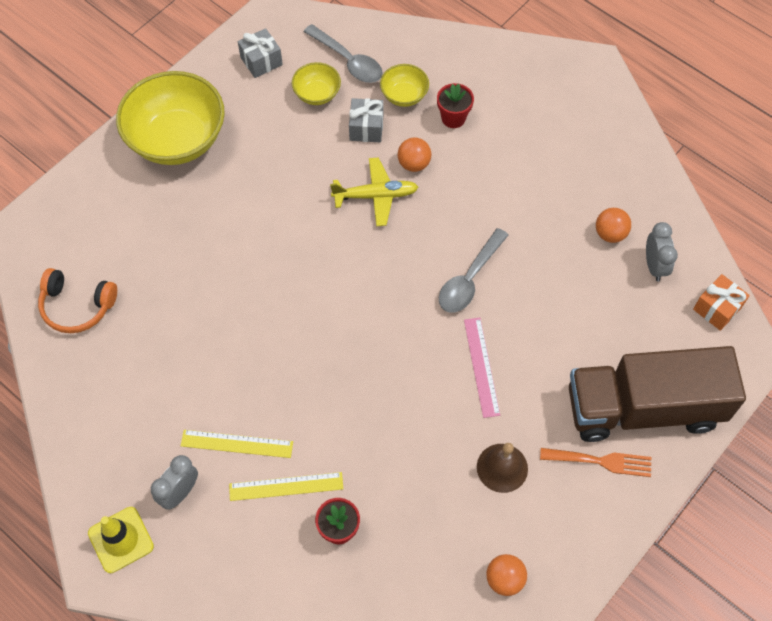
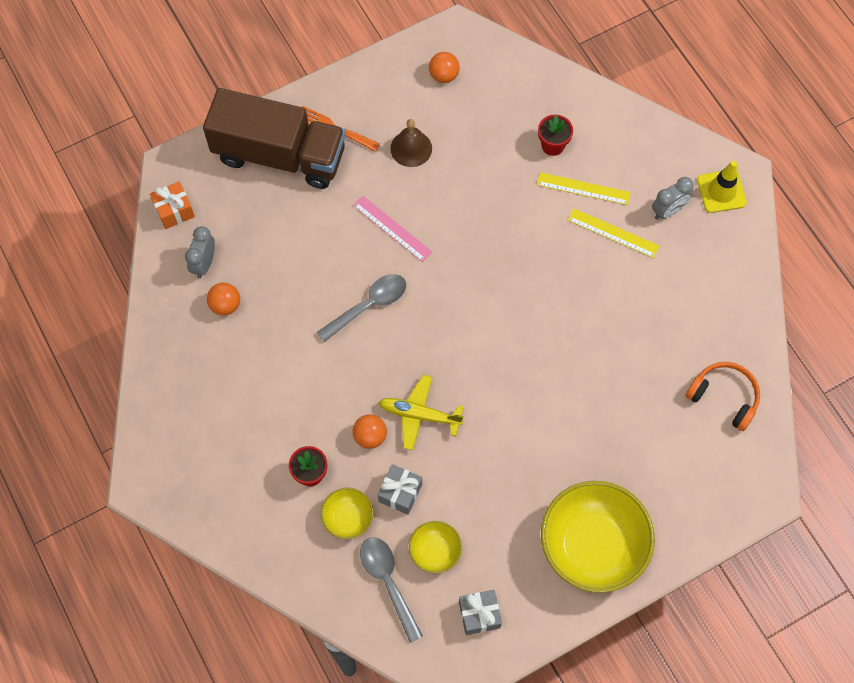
camera: 160 degrees left, 5 degrees up
pink ruler [464,318,500,418] -> pink ruler turned 60 degrees counterclockwise [353,196,432,262]

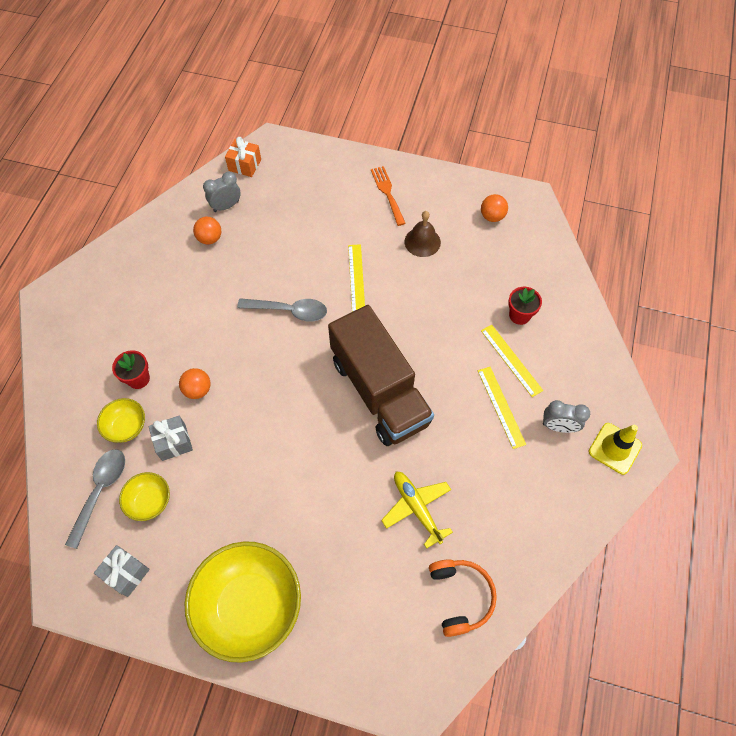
camera: 45 degrees right, 5 degrees down
brown truck [203,88,346,189] -> brown truck moved to [328,305,434,446]
pink ruler [353,196,432,262] -> yellow ruler [348,244,365,312]
yellow plane [378,375,463,450] -> yellow plane moved to [381,472,453,549]

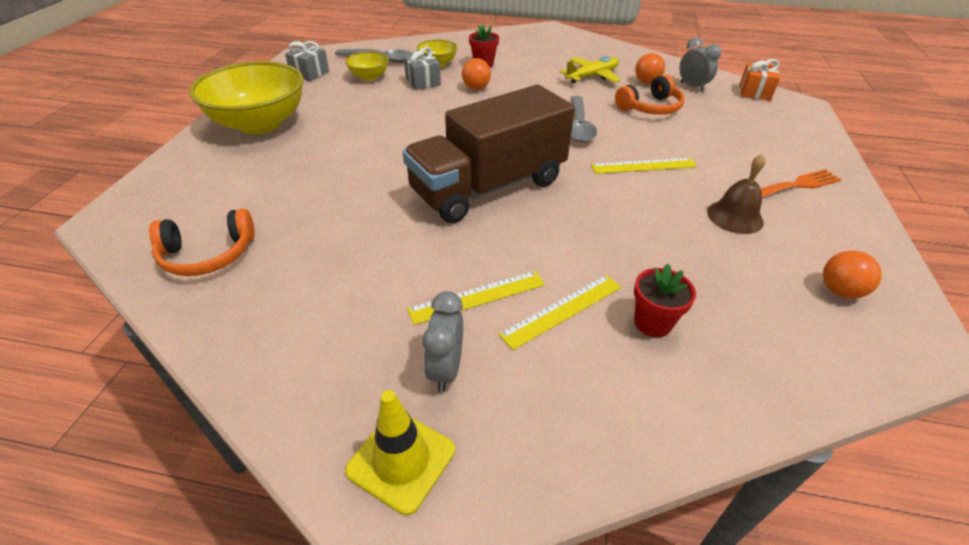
camera: 85 degrees right, 20 degrees down
yellow plane [381,472,453,549] -> yellow plane moved to [559,56,621,83]
none -> orange headphones [615,75,685,115]

